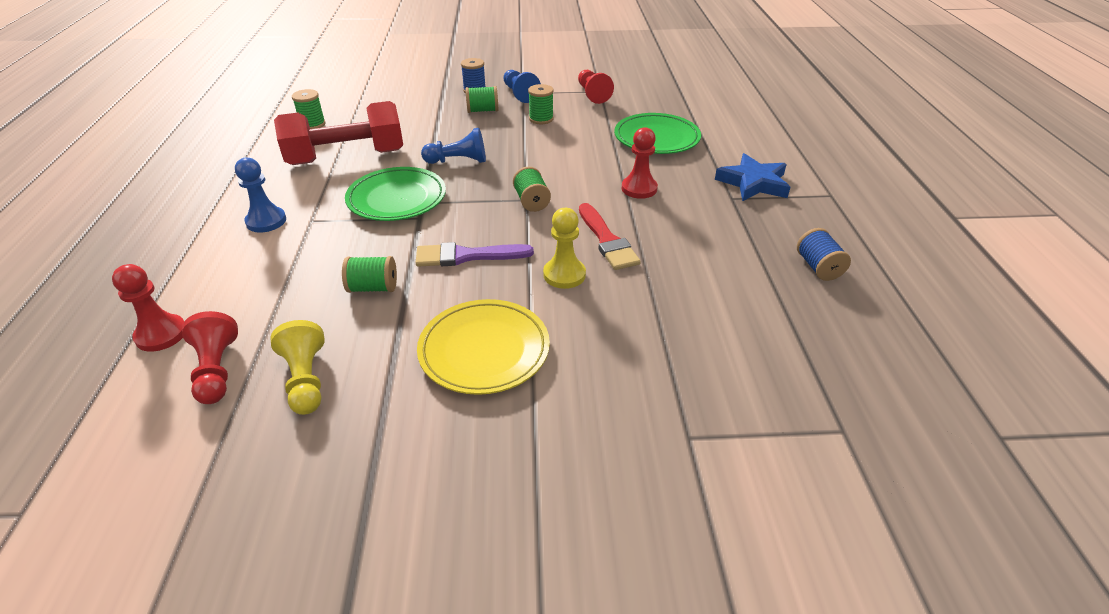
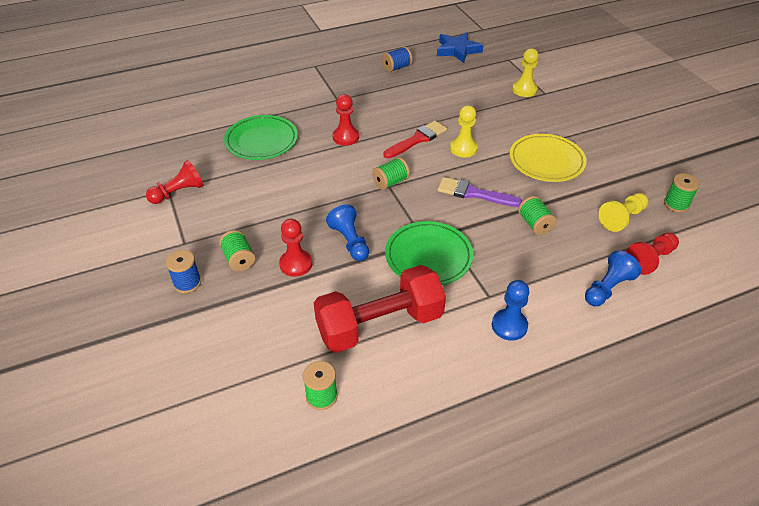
camera: 110 degrees left, 5 degrees up
red pawn [112,264,184,352] -> red pawn moved to [279,219,312,277]
red dumbbell [274,101,403,165] -> red dumbbell turned 75 degrees counterclockwise [314,265,446,353]
purple brush [416,242,534,267] -> purple brush turned 135 degrees clockwise [438,177,522,207]
blue pawn [503,70,541,103] -> blue pawn moved to [585,251,641,306]
green spool [528,84,553,124] -> green spool moved to [664,173,700,213]
blue star [715,153,790,201] -> blue star moved to [437,32,483,63]
none -> yellow pawn [512,48,539,97]

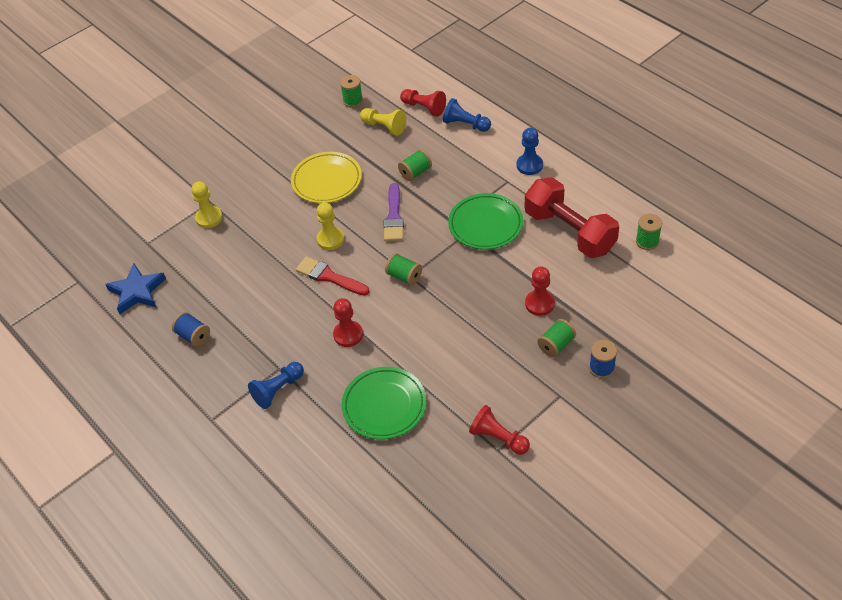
camera: 105 degrees left, 5 degrees up
blue pawn [326,204,369,261] -> blue pawn moved to [248,362,304,409]

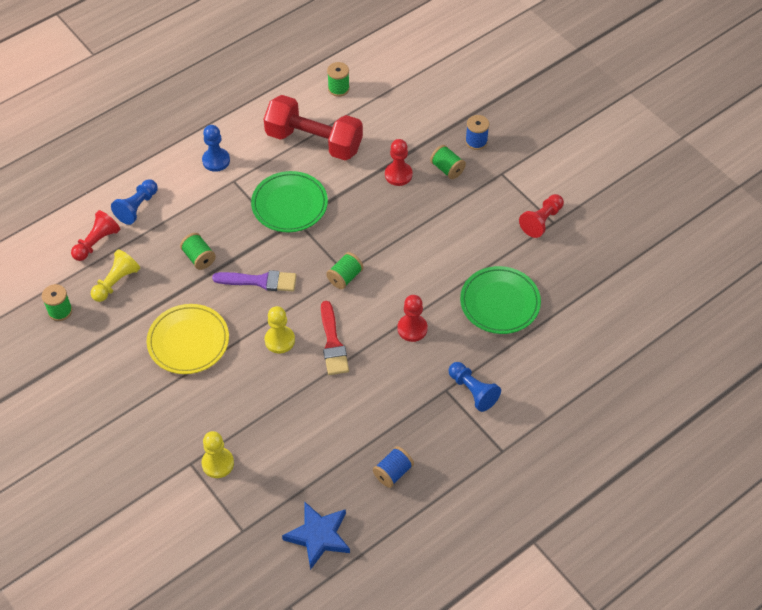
camera: 90 degrees left, 5 degrees up
red brush [296,256,369,296] -> red brush turned 45 degrees counterclockwise [321,301,349,375]
red dumbbell [525,177,619,258] -> red dumbbell turned 60 degrees clockwise [264,95,363,160]

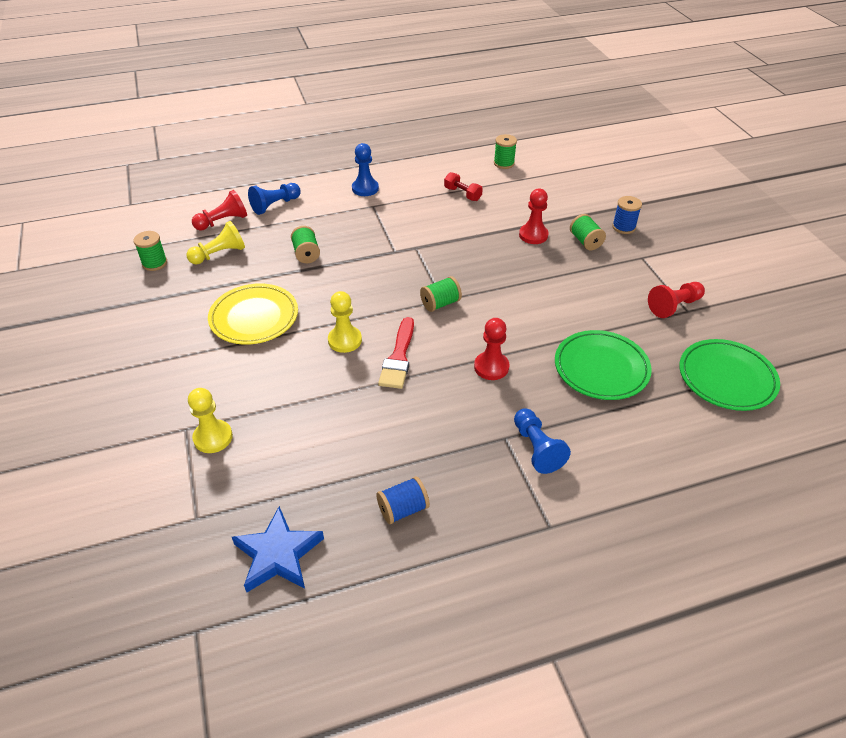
camera: 20 degrees right, 10 degrees down
purple brush [212,270,297,291] -> none
green plate [251,171,328,232] -> green plate moved to [679,339,780,411]
red dumbbell [264,95,363,160] -> red dumbbell [444,172,483,201], size x0.42

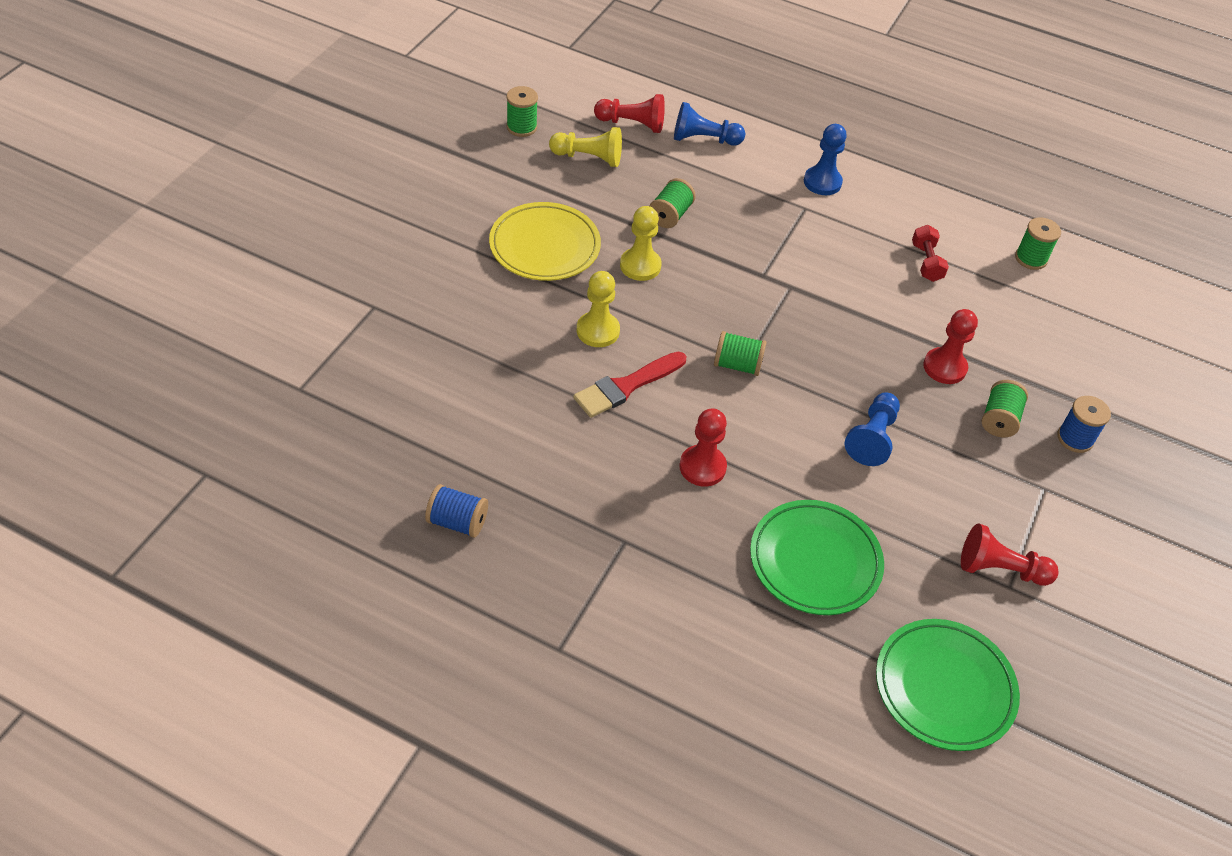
camera: 40 degrees right, 5 degrees up
yellow pawn [188,388,233,453] -> yellow pawn moved to [620,206,662,281]
blue star [232,506,324,592] -> none
blue pawn [514,409,571,474] -> blue pawn moved to [845,393,900,466]

